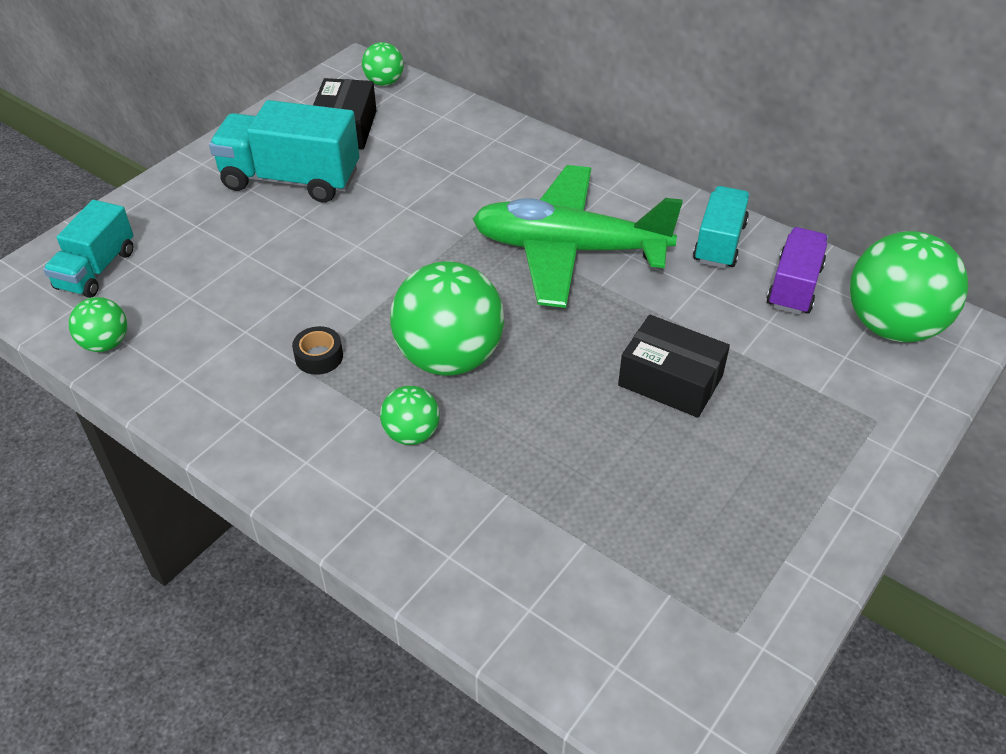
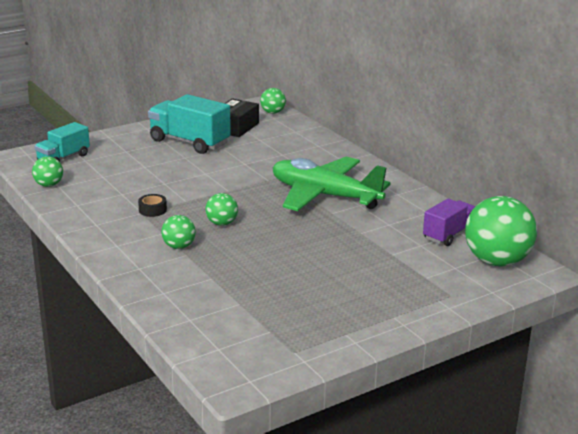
camera: 20 degrees right, 20 degrees down
green ball [390,261,504,375] -> green ball [205,193,238,226], size x0.50
black box [618,315,730,418] -> none
turquoise truck [693,186,750,268] -> none

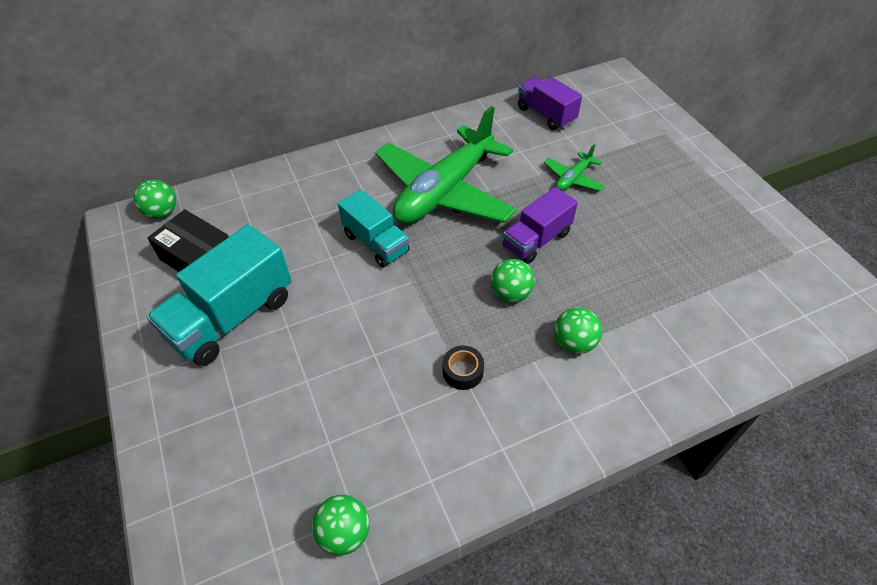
camera: 80 degrees left, 25 degrees up
turquoise truck [35,122,90,162] -> turquoise truck moved to [338,189,410,267]
green ball [465,196,537,266] -> none
none -> purple truck [503,187,578,264]
none -> green plane [544,144,605,191]

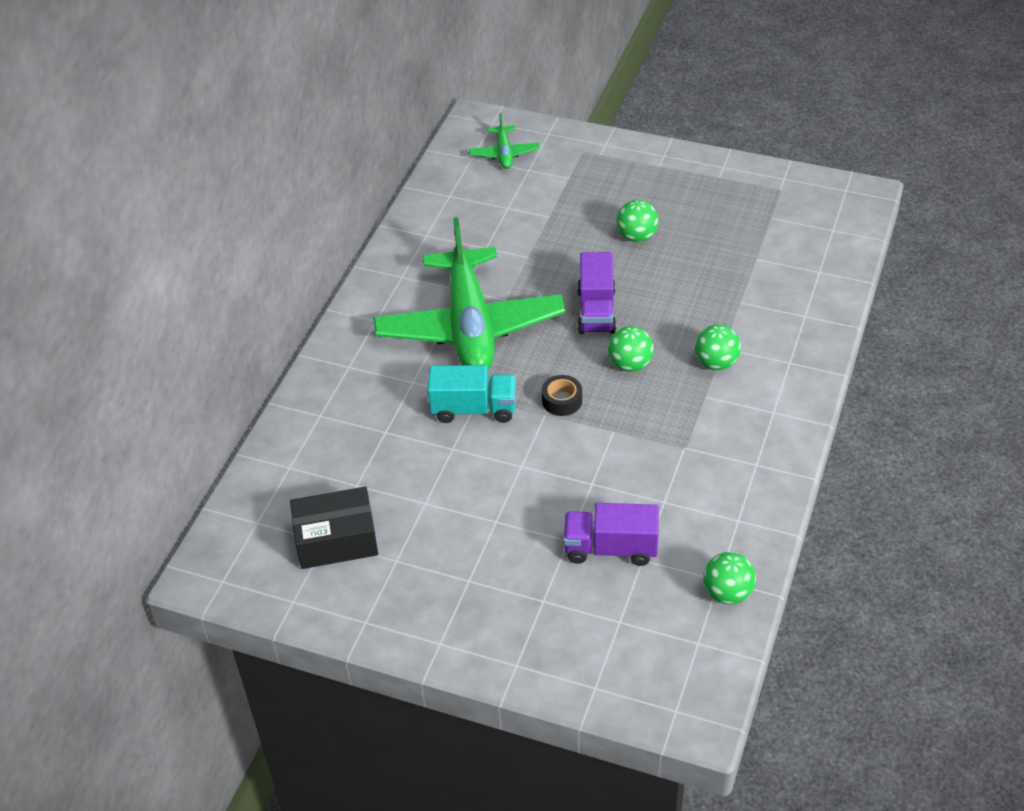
camera: 45 degrees left, 5 degrees down
green ball [134,180,176,219] -> green ball moved to [616,200,659,242]
turquoise truck [147,224,292,366] -> none
black tape [443,346,484,390] -> black tape moved to [542,375,582,416]
purple truck [518,77,582,130] -> purple truck moved to [563,503,659,566]
green plane [544,144,605,191] -> green plane moved to [469,113,540,169]

